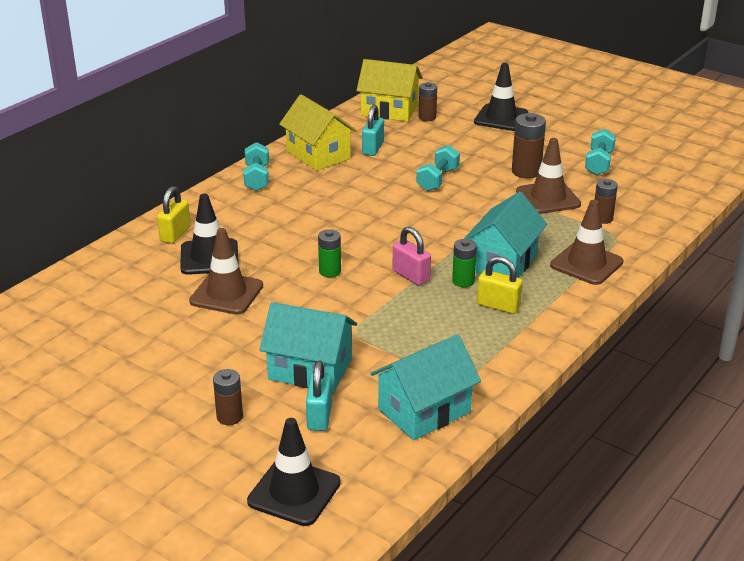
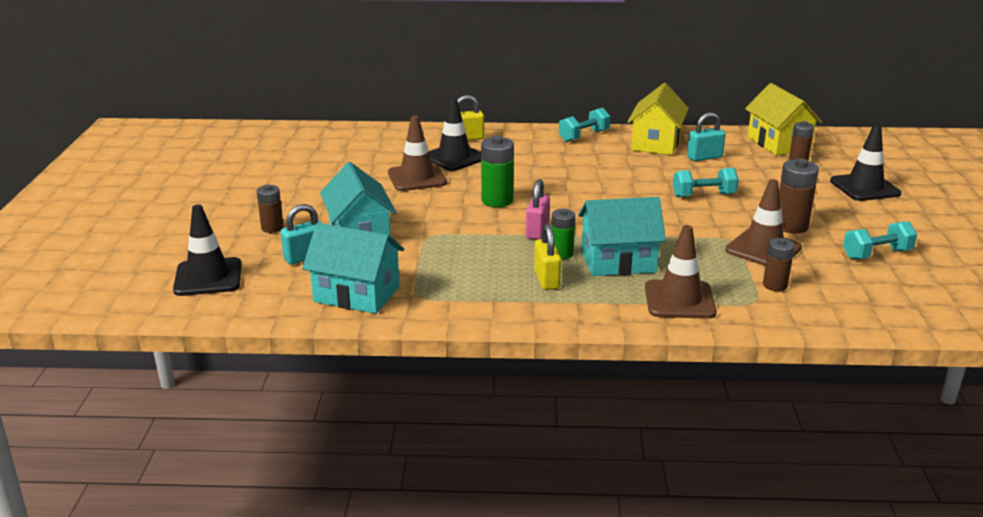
camera: 55 degrees right, 5 degrees down
green battery [318,229,341,277] -> green battery [481,136,514,207], size x1.54

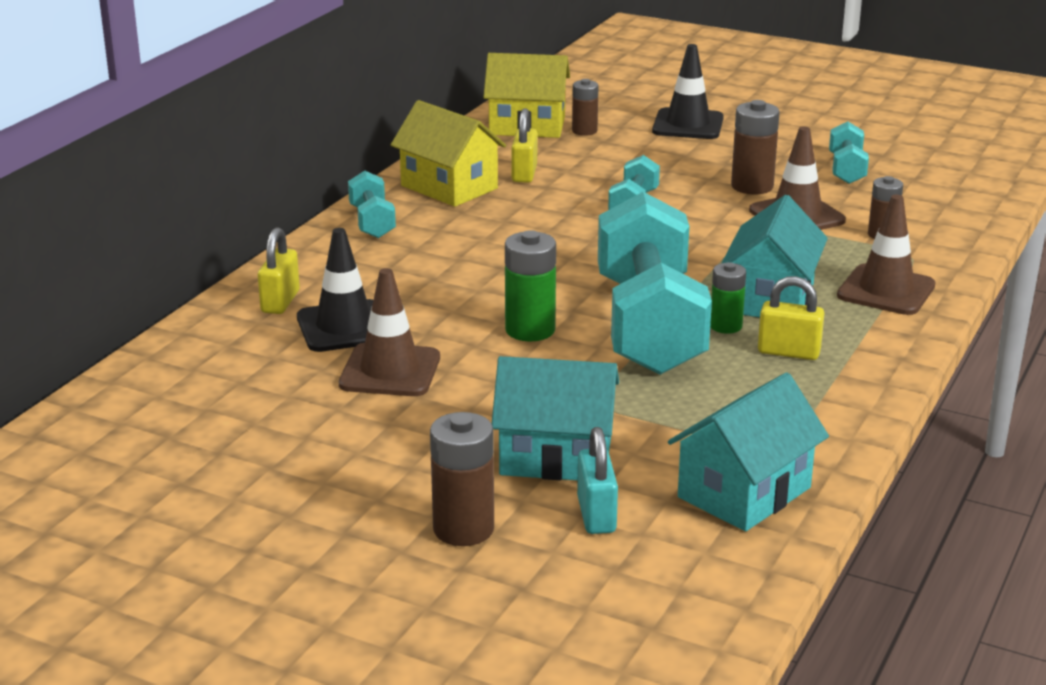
camera: 65 degrees left, 0 degrees up
black traffic cone [173,205,242,296] -> none
brown battery [257,184,284,233] -> brown battery [430,412,494,546], size x1.54
pink padlock [526,179,550,240] -> turquoise dumbbell [598,192,712,375]
turquoise padlock [687,112,725,161] -> yellow padlock [511,108,537,183]

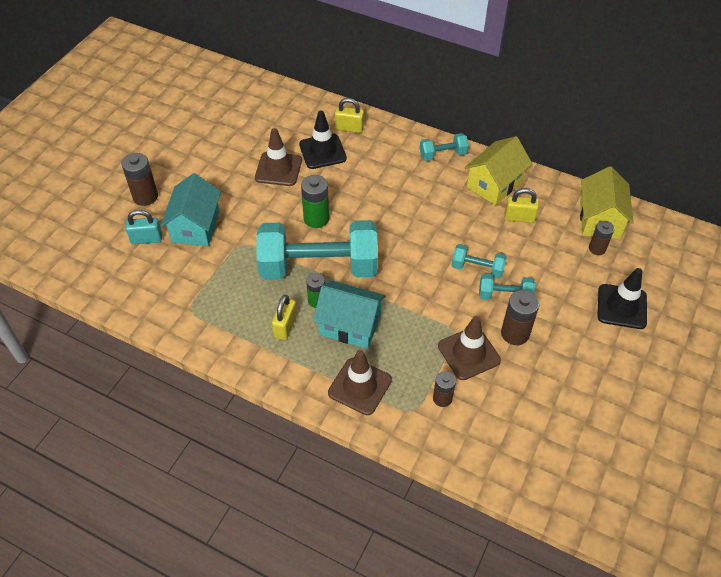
camera: 90 degrees right, 25 degrees up
turquoise house [668,373,829,531] -> none
turquoise dumbbell [829,122,869,184] -> turquoise dumbbell moved to [479,274,535,300]

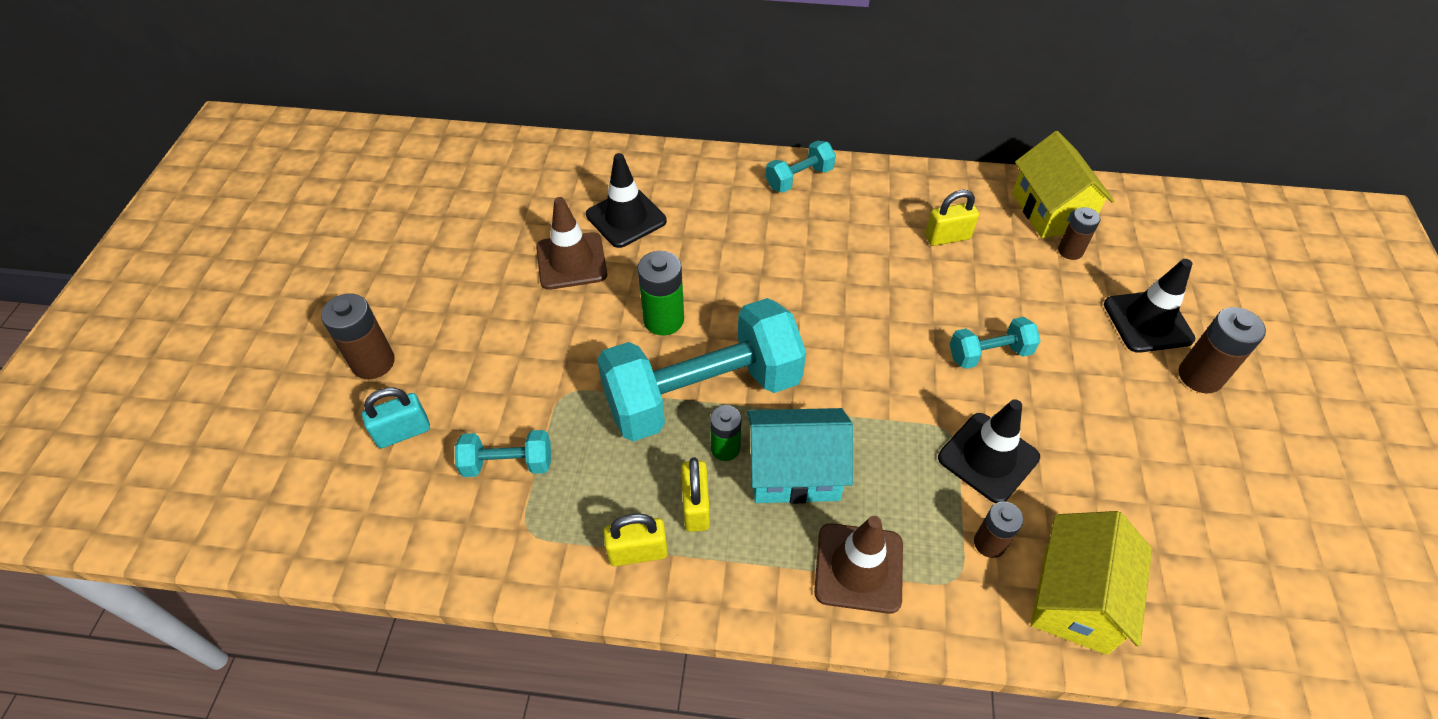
camera: 20 degrees left, 0 degrees up
turquoise house [160,173,221,246] -> none
yellow padlock [335,98,364,133] -> yellow padlock moved to [604,514,668,566]
brown traffic cone [438,316,501,380] -> black traffic cone [938,399,1040,503]
turquoise dumbbell [451,244,507,279] -> turquoise dumbbell moved to [455,430,551,477]
yellow house [464,136,532,205] -> yellow house moved to [1031,511,1152,655]
brown battery [501,290,540,345] -> brown battery moved to [1179,307,1266,393]

